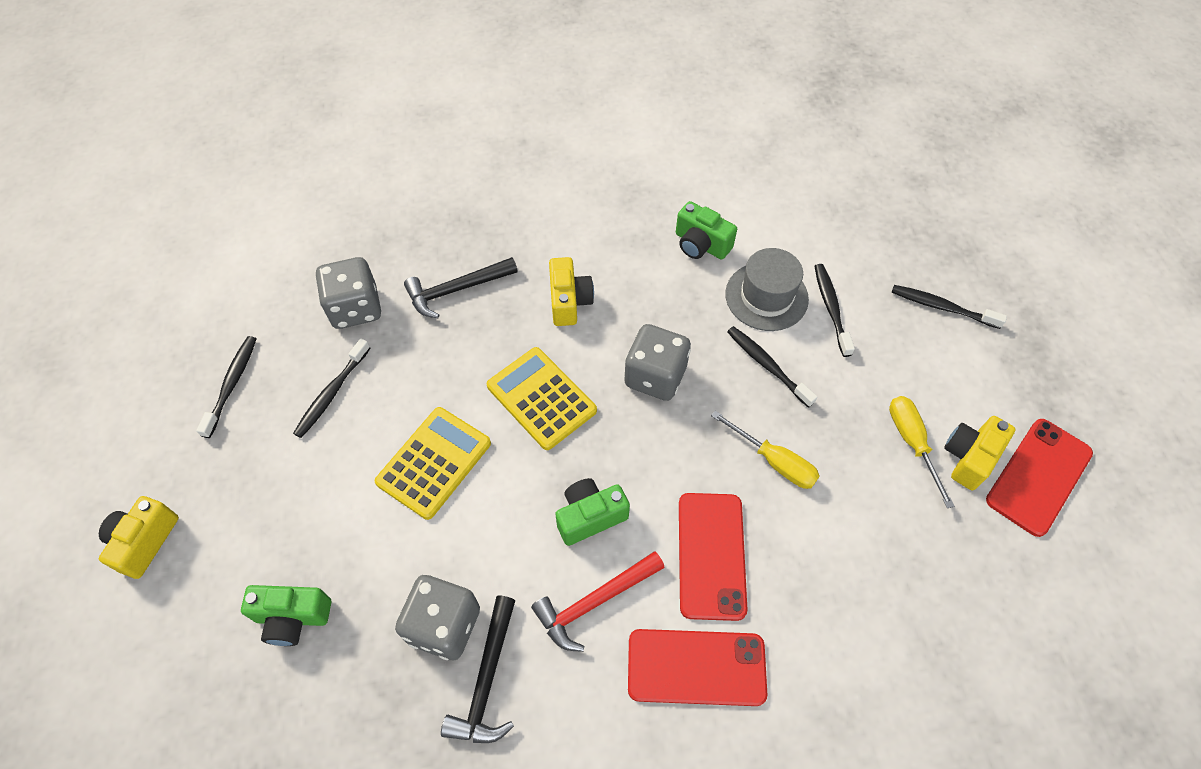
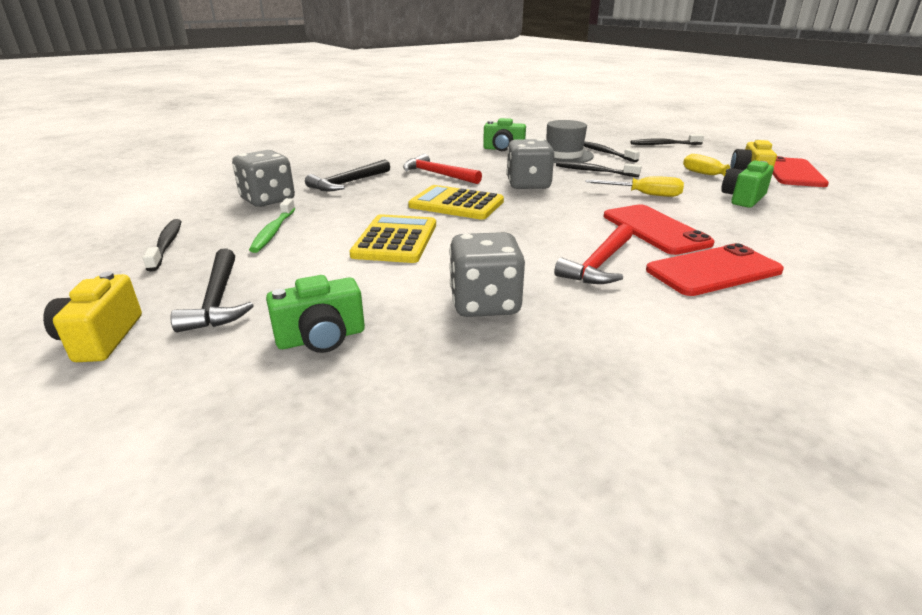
camera: 25 degrees left, 30 degrees down
black toothbrush [293,339,370,438] -> green toothbrush [249,198,295,253]
black hammer [441,596,515,743] -> black hammer moved to [170,248,254,333]
yellow camera [549,257,594,326] -> red hammer [403,154,482,184]
green camera [555,478,630,546] -> green camera moved to [721,160,774,208]

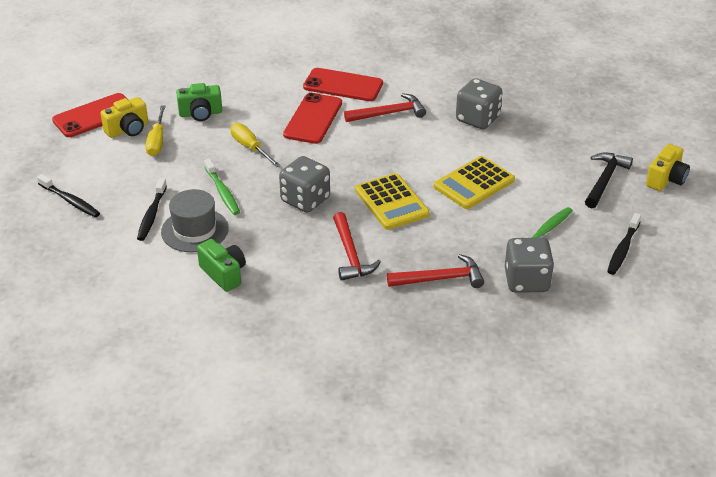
camera: 140 degrees left, 10 degrees up
green camera [266,275,365,353] -> none
black hammer [305,159,390,191] -> red hammer [387,254,484,288]
black toothbrush [556,162,642,177] -> green toothbrush [204,159,240,215]

